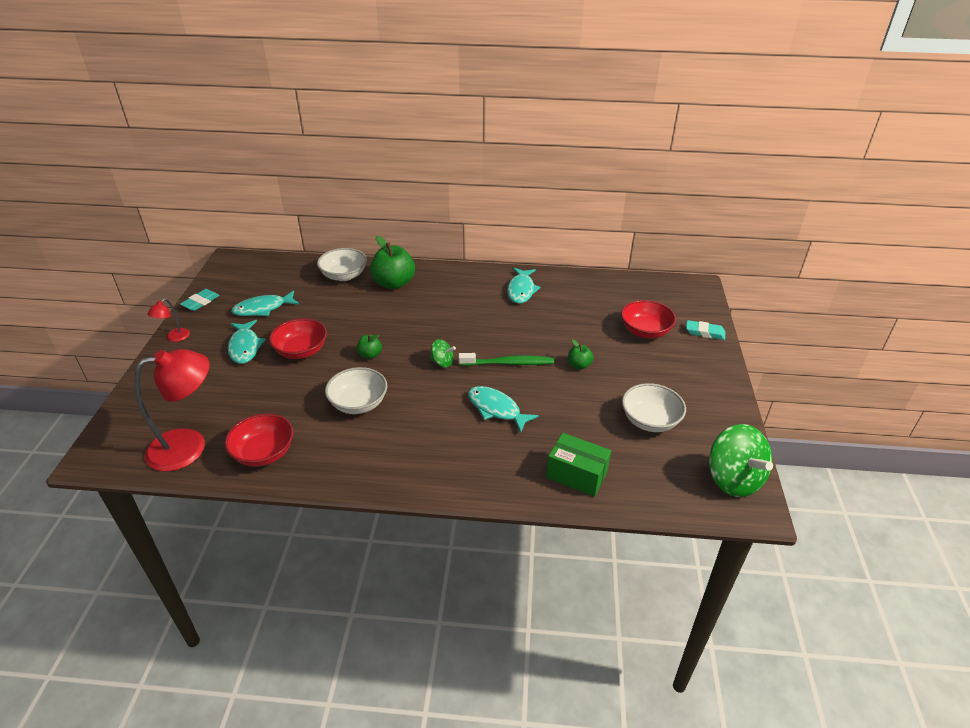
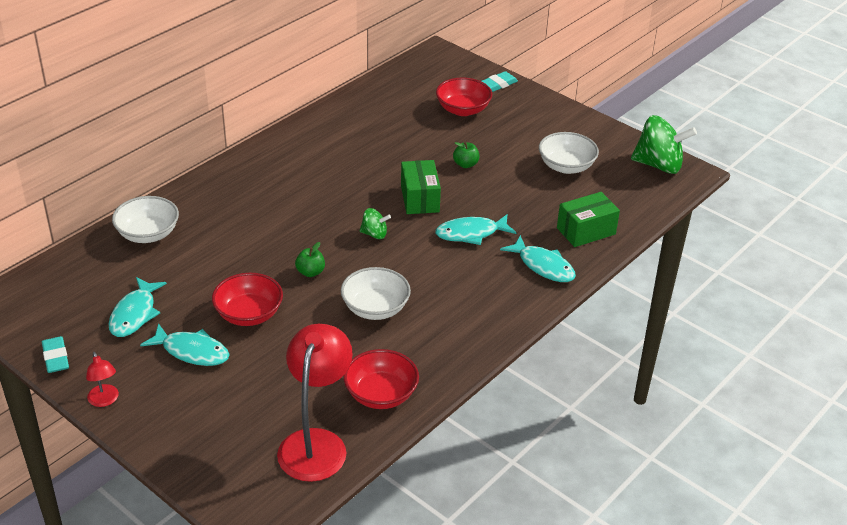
camera: 55 degrees left, 0 degrees up
green apple [370,236,415,289] -> none
green spinning top [430,339,456,368] -> green spinning top turned 45 degrees clockwise [359,208,391,239]
green toothbrush [459,353,554,366] -> green box [401,160,441,214]
turquoise fish [507,268,541,304] -> turquoise fish moved to [500,235,576,282]

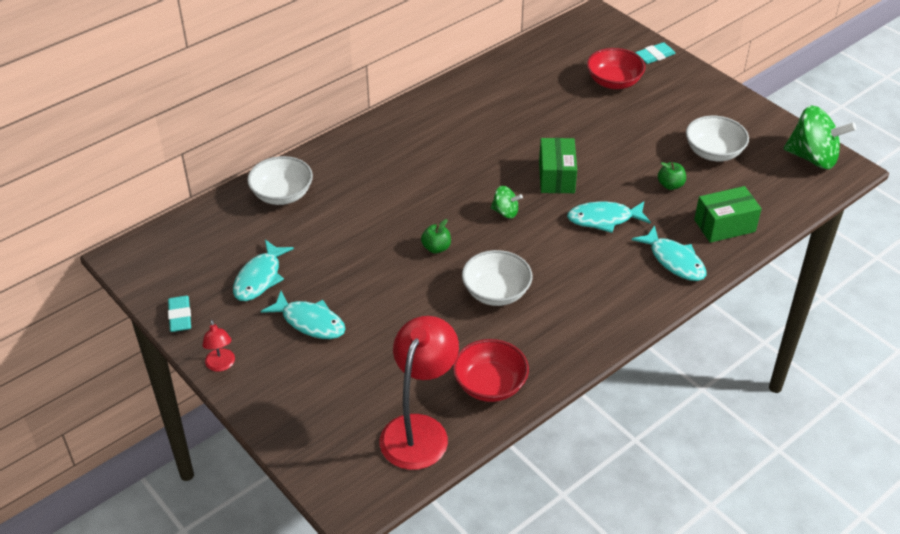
camera: 10 degrees right, 5 degrees up
red bowl [212,273,283,326] -> none
green apple [453,142,479,168] -> green apple moved to [658,162,686,190]

